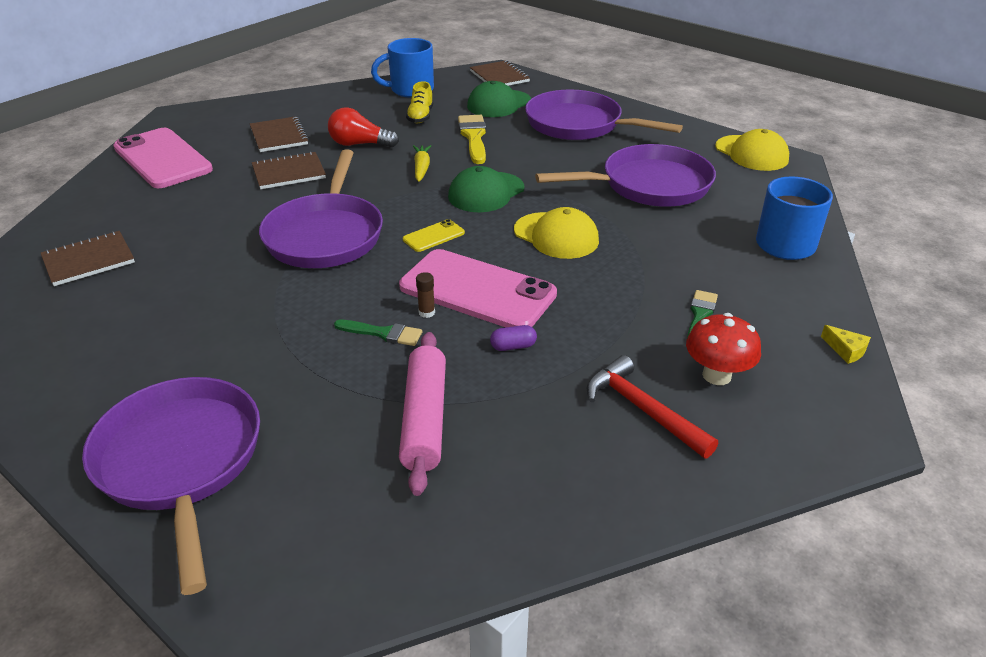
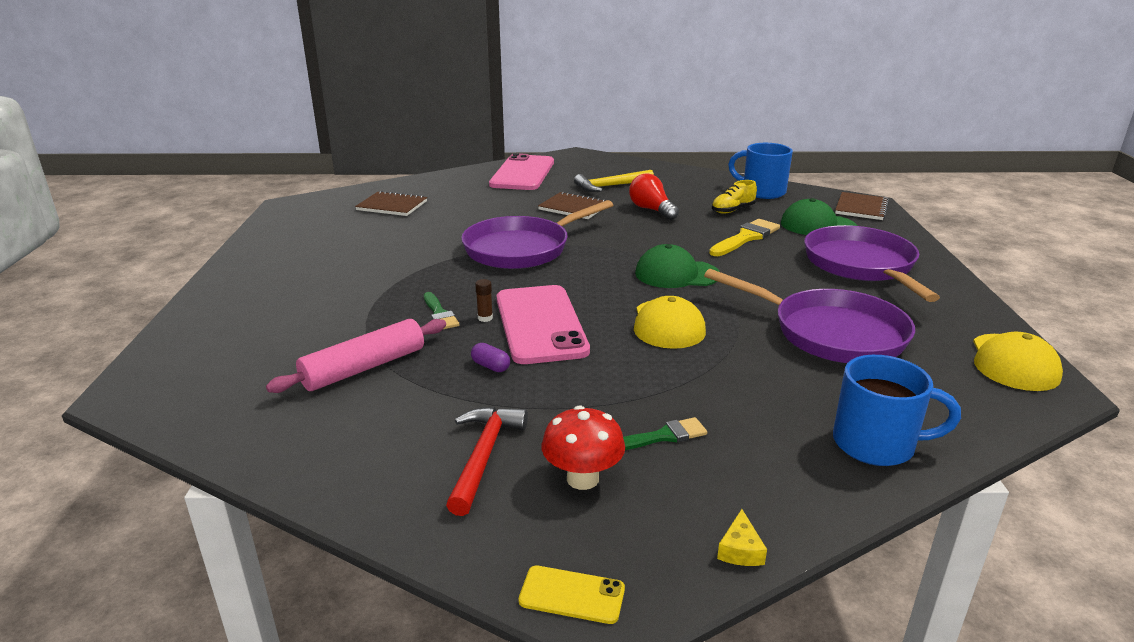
camera: 50 degrees right, 10 degrees down
purple pan [82,377,260,595] -> none
brown notebook [250,116,309,152] -> yellow hammer [574,170,654,192]
yellow phone [403,219,465,252] -> yellow phone moved to [519,566,625,624]
yellow carrot [413,145,431,182] -> none

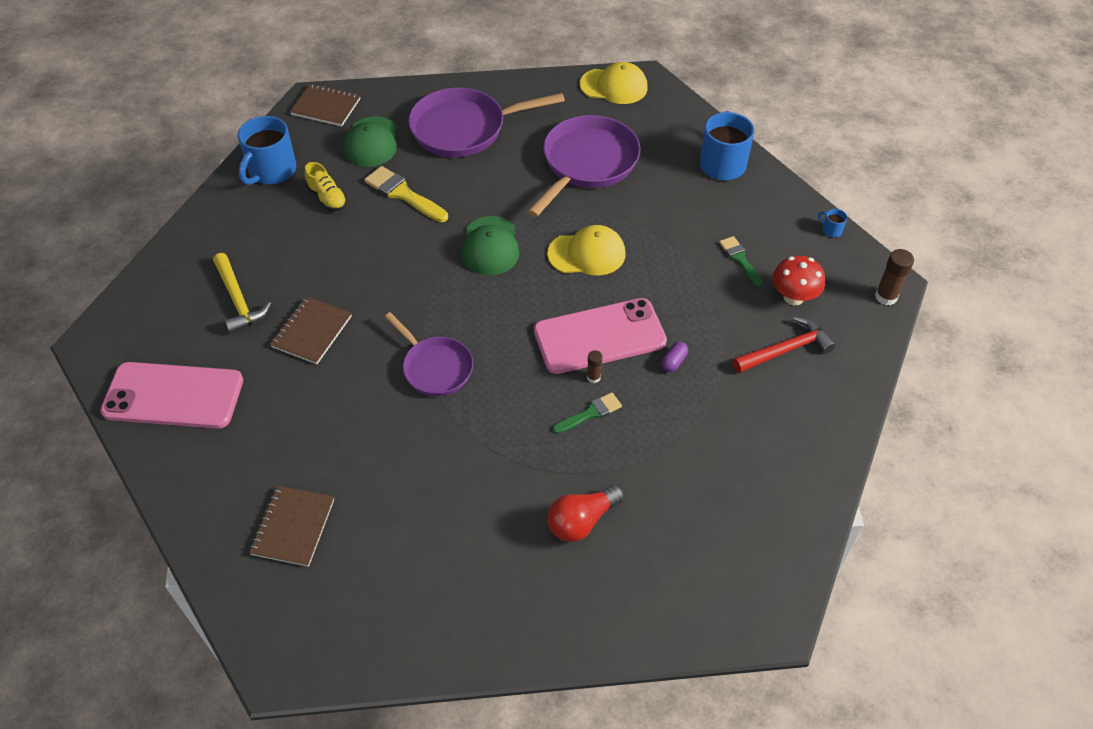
camera: 95 degrees left, 25 degrees up
pink rolling pin [266,319,446,393] -> none
red hammer [446,407,528,516] -> red hammer turned 150 degrees clockwise [733,316,836,373]
purple pan [461,200,613,269] -> purple pan [385,312,473,396], size x0.62
yellow phone [519,566,625,624] -> brown glue stick [875,249,914,305]
red light bulb [629,173,679,220] -> red light bulb moved to [548,484,624,542]
yellow cheese [717,509,767,566] -> blue mug [818,209,847,237]

